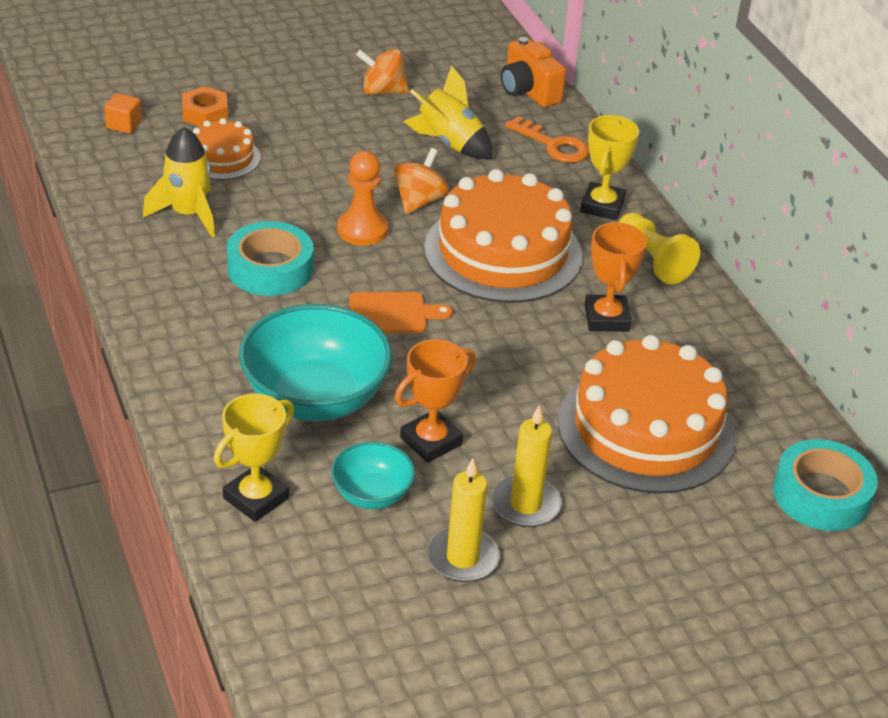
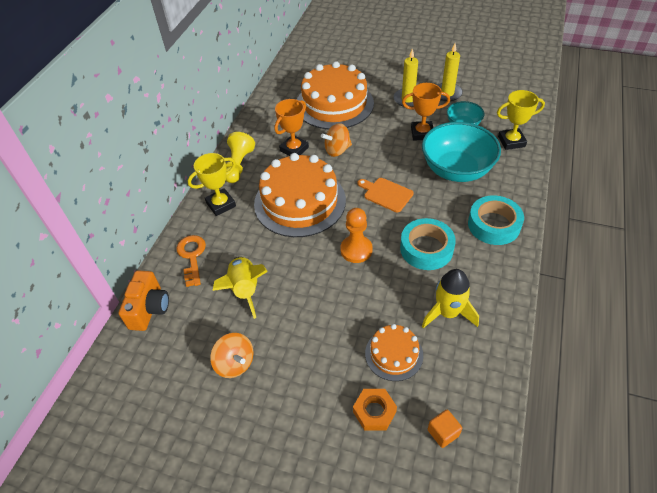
camera: 135 degrees left, 10 degrees up
orange spinning top [393,148,449,214] -> orange spinning top moved to [321,123,352,157]
turquoise tape [773,439,878,531] -> turquoise tape moved to [468,195,524,245]

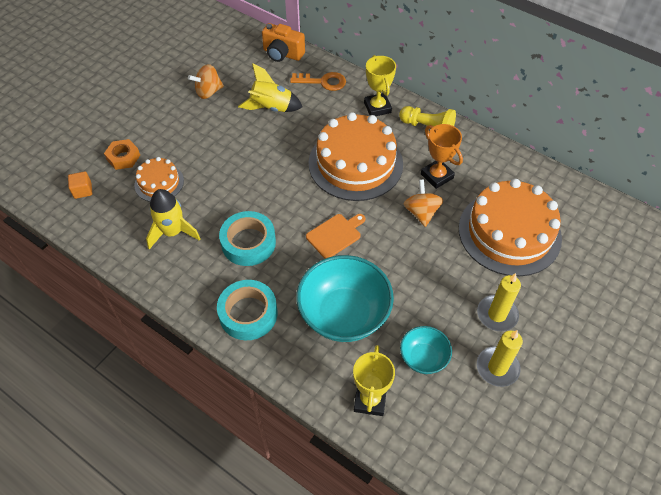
camera: 105 degrees right, 5 degrees up
orange pawn [340,208,373,263] -> none
orange trophy [402,83,450,140] -> none

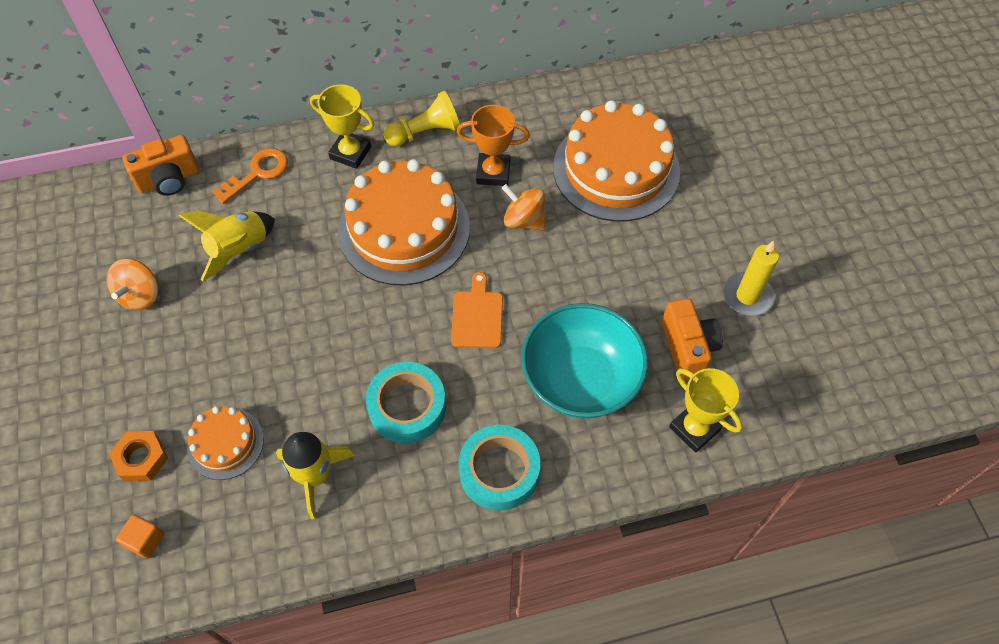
camera: 50 degrees left, 5 degrees up
turquoise bowl [400,326,452,374] -> orange camera [662,298,723,380]
yellow candle [477,273,521,331] -> none

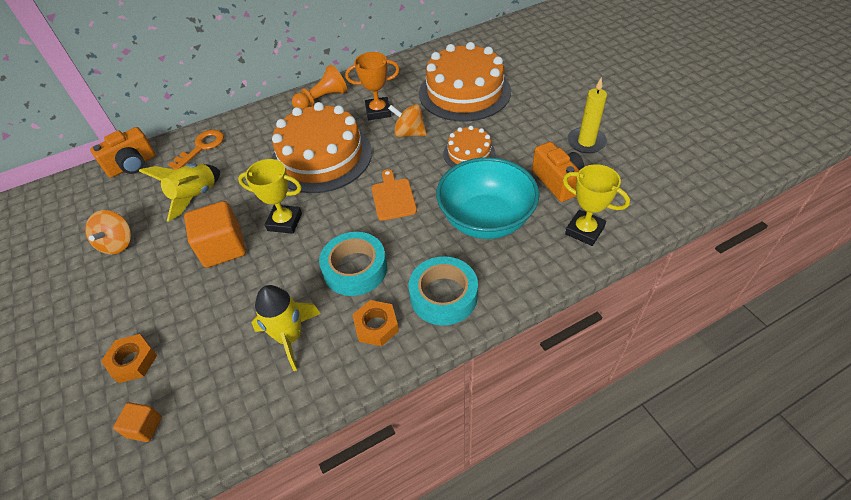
camera: 10 degrees left, 10 degrees down
orange cake [187,406,264,480] -> orange cake moved to [443,126,495,167]
yellow trophy [310,84,374,169] -> yellow trophy moved to [238,159,302,234]
yellow pawn [384,91,460,146] -> orange pawn [292,65,347,109]
none -> orange cube [184,201,246,268]
none -> orange nut [353,300,399,346]

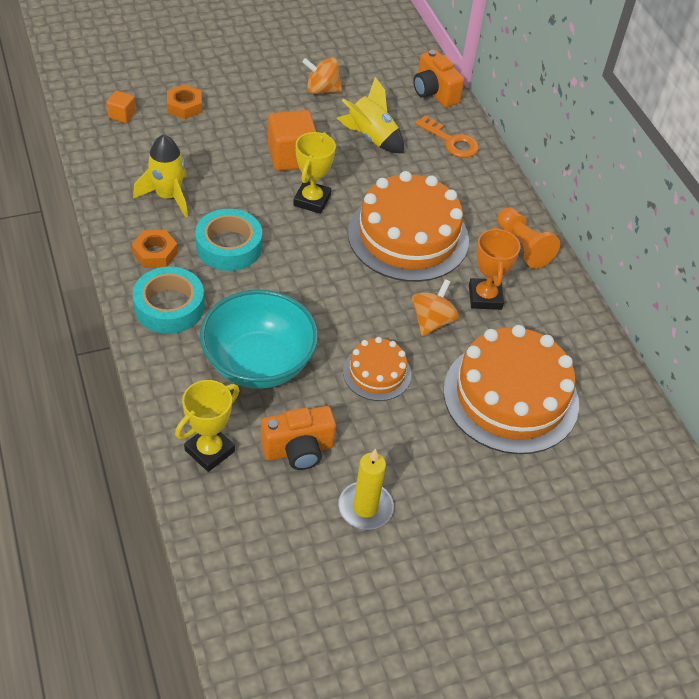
camera: 90 degrees right, 0 degrees up
orange cutting board [371,169,417,221] -> none

